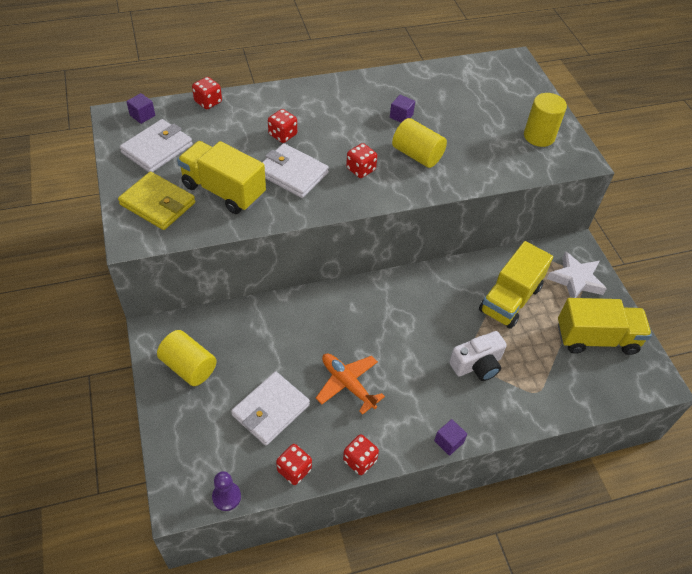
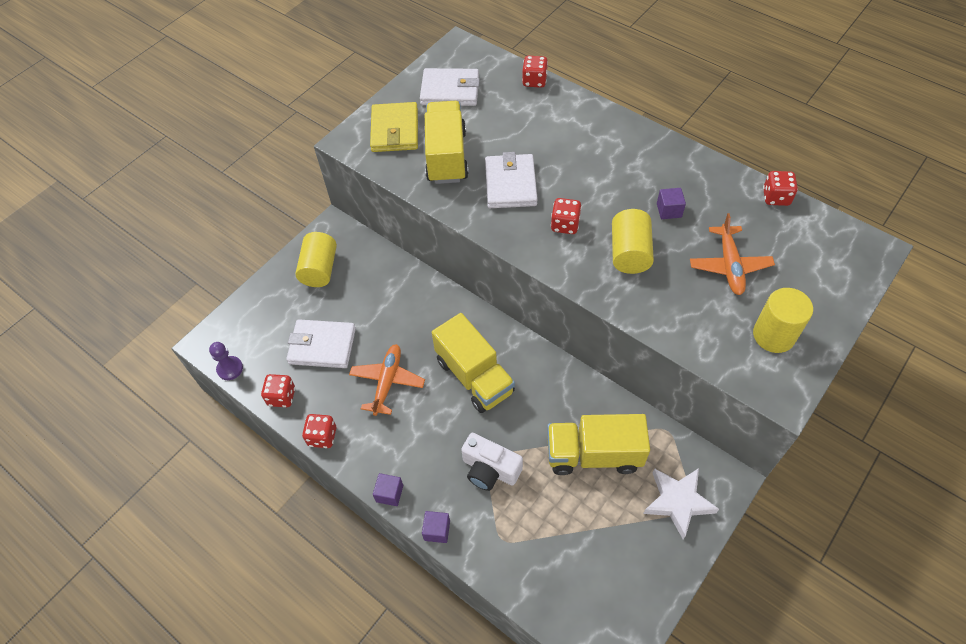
camera: 60 degrees right, 5 degrees up
purple cube [126,93,155,124] -> purple cube moved to [422,511,450,543]
red dice [268,109,297,143] -> red dice moved to [763,171,798,206]
yellow truck [558,298,652,355] -> yellow truck moved to [432,313,515,413]
none -> orange plane [690,213,775,295]

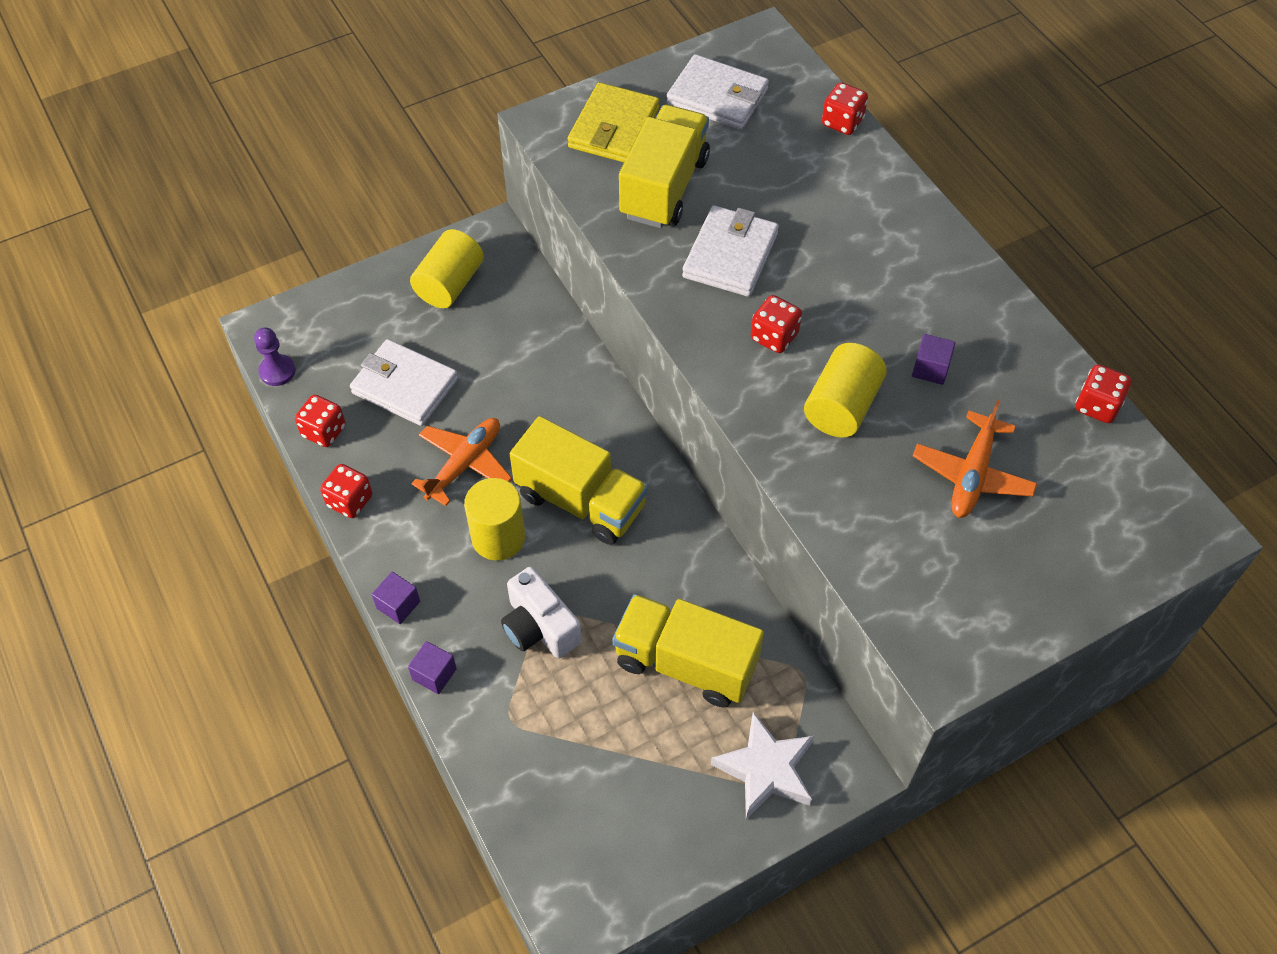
camera: 20 degrees right, 0 degrees up
yellow truck [432,313,515,413] -> yellow truck turned 45 degrees counterclockwise [510,416,648,545]
yellow cylinder [753,288,813,353] -> yellow cylinder moved to [464,478,525,561]

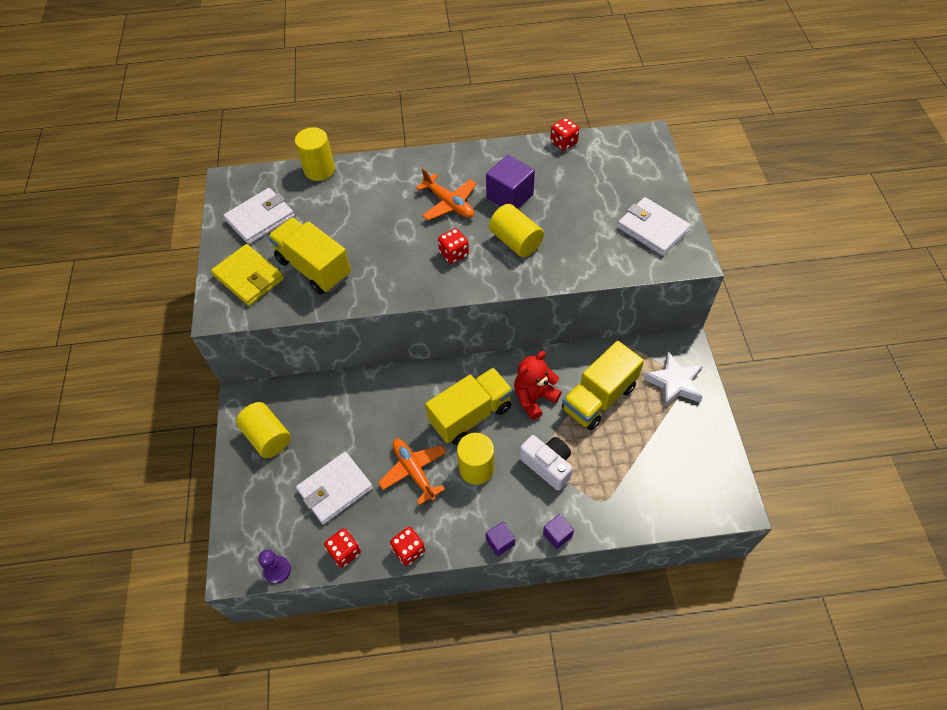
camera: 65 degrees left, 0 degrees up
white camera [501,567,582,658] -> white camera turned 120 degrees counterclockwise [520,435,573,491]
white wallet [682,205,779,297] -> white wallet moved to [617,197,691,256]
red dice [822,82,868,135] -> yellow cylinder [295,127,335,181]
purple cube [912,334,956,385] -> purple cube [486,155,535,209], size x1.84
orange plane [913,399,1037,518] -> orange plane moved to [416,169,477,220]
none -> red teddy bear [514,351,562,420]

